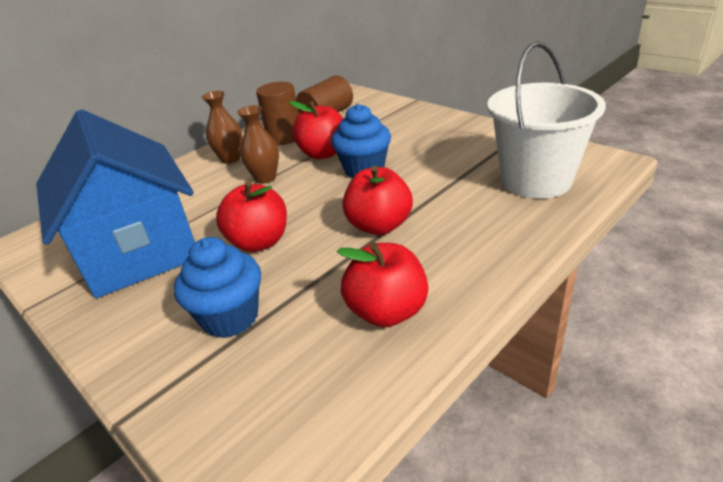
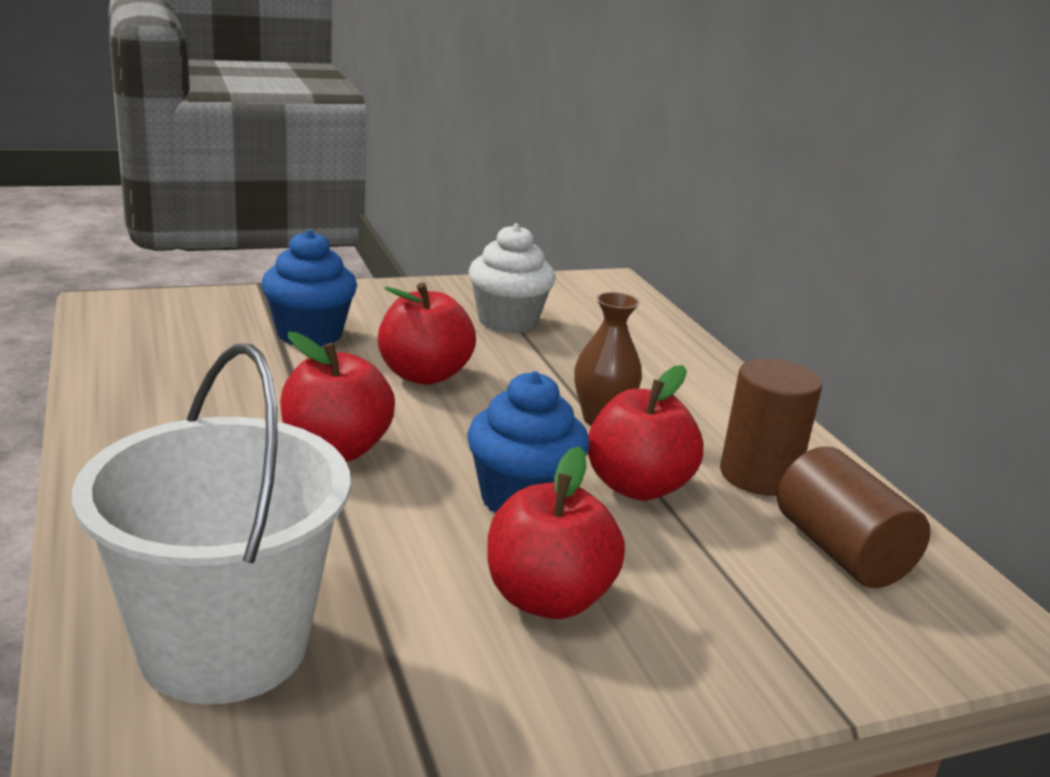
camera: 110 degrees right, 10 degrees down
blue house [36,109,195,298] -> white cupcake [469,223,556,334]
brown vase [202,91,242,164] -> none
red apple [337,243,428,327] -> red apple moved to [487,446,625,619]

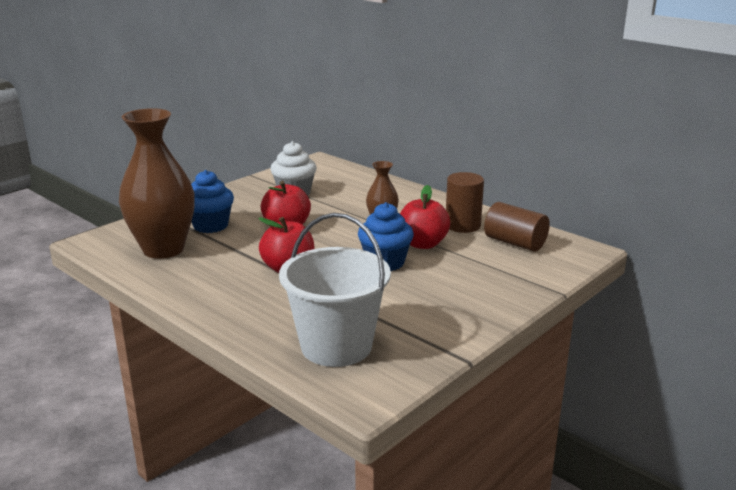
camera: 25 degrees left, 0 degrees up
red apple [487,446,625,619] -> none
none -> brown vase [119,108,195,259]

